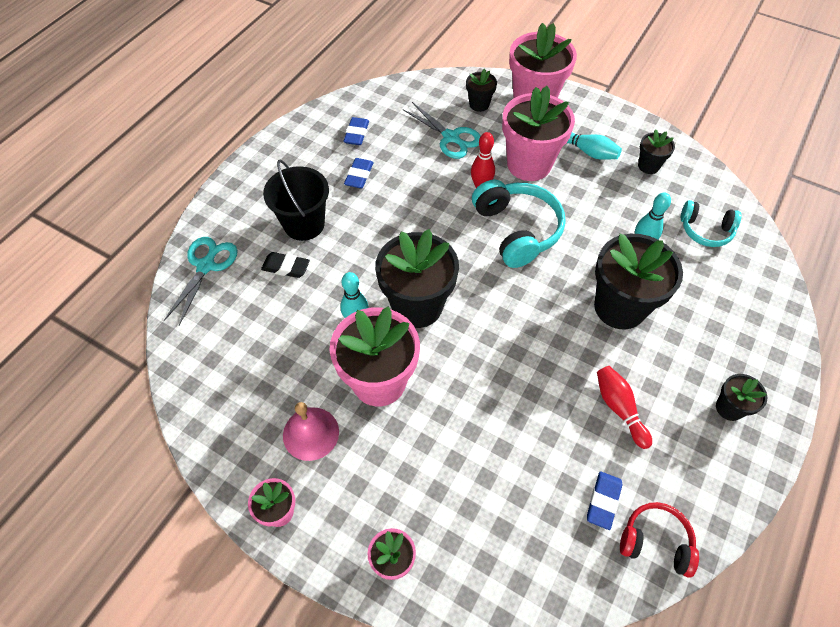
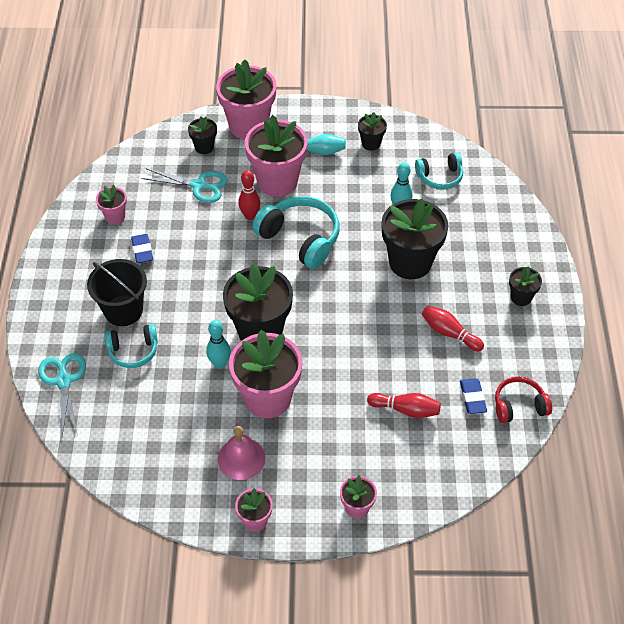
camera: 30 degrees left, 5 degrees down
black eraser [261,252,310,278] -> turquoise headphones [105,324,158,368]
blue eraser [343,117,369,145] -> pink flower pot [96,185,127,224]
none -> red bowling pin [367,393,441,418]

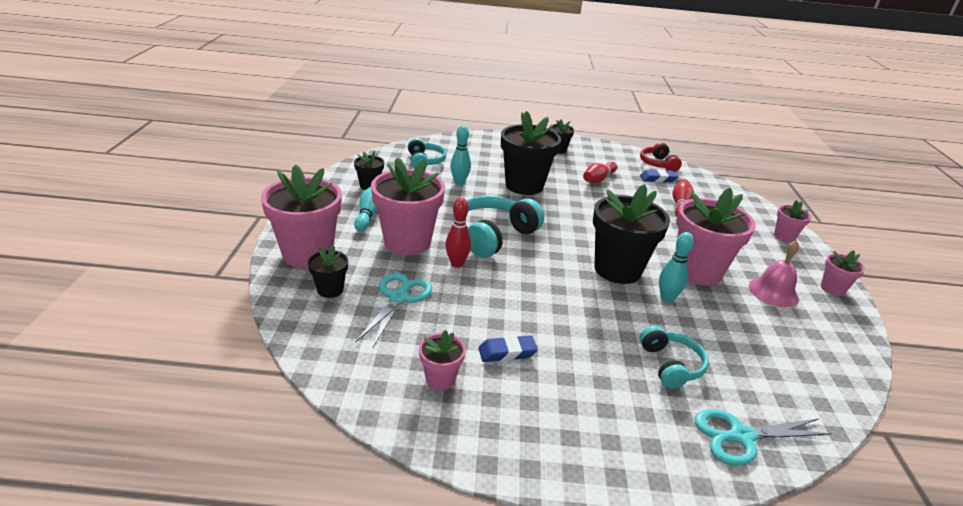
camera: 90 degrees left, 20 degrees down
black bucket [87,259,147,326] -> none

